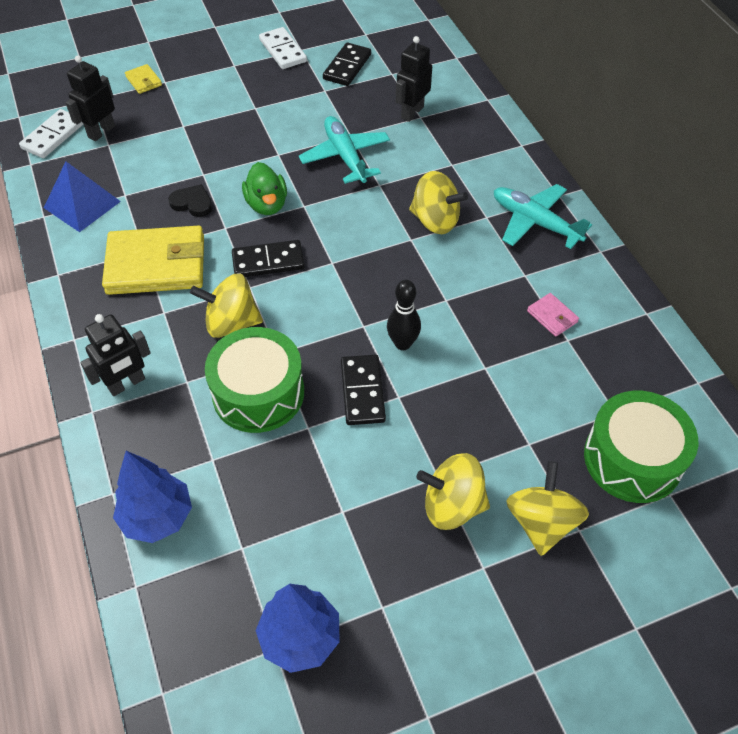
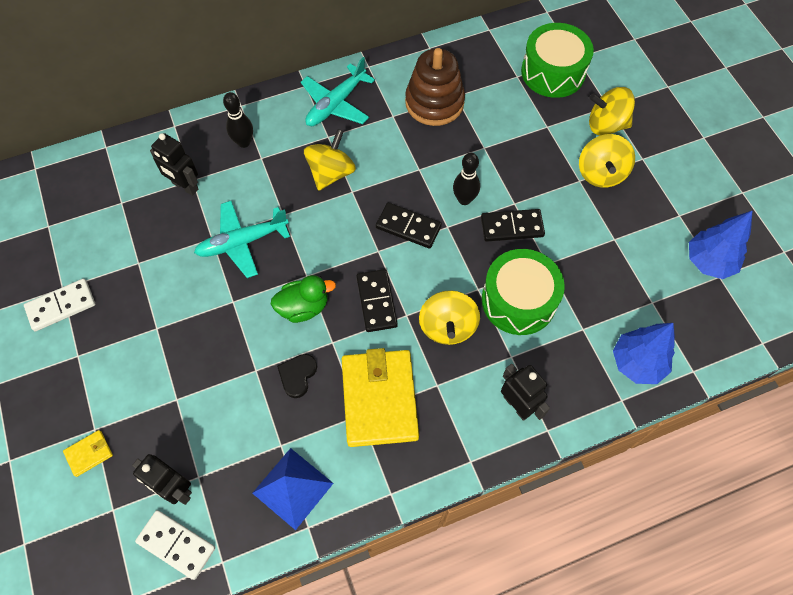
camera: 90 degrees left, 10 degrees up
black domino [323,43,371,86] -> black domino moved to [376,203,442,249]
pink wallet [527,293,579,337] -> brown stacking toy [405,48,465,126]
none -> black bowling pin [223,92,253,148]

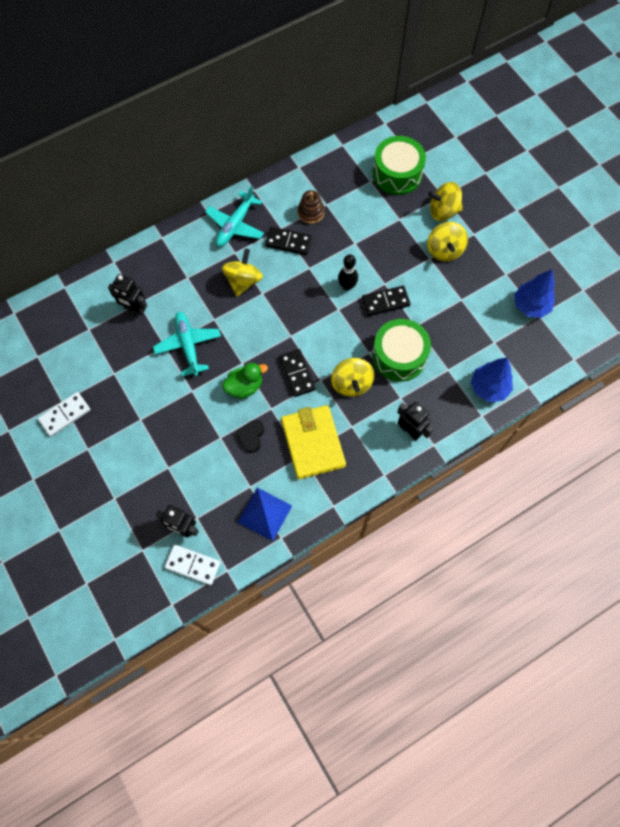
camera: 10 degrees left, 5 degrees up
yellow wallet [63,430,113,477] -> none
turquoise plane [194,201,290,278] -> turquoise plane turned 105 degrees clockwise [153,312,221,377]
black bowling pin [223,92,253,148] -> none
black domino [376,203,442,249] -> black domino moved to [265,227,312,255]
brown stacking toy [405,48,465,126] -> brown stacking toy [298,190,325,224], size x0.58

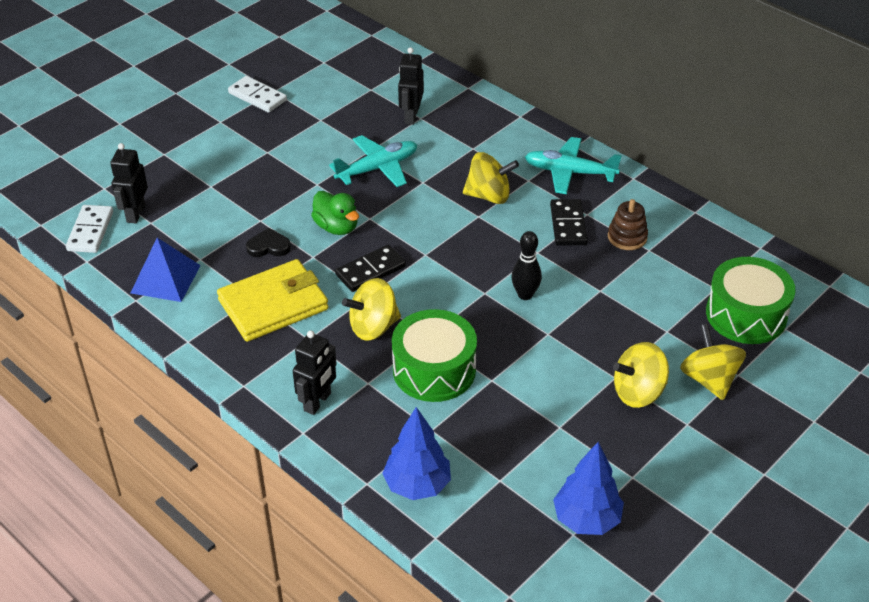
camera: 75 degrees right, 25 degrees down
black domino [362,286,411,316] -> none

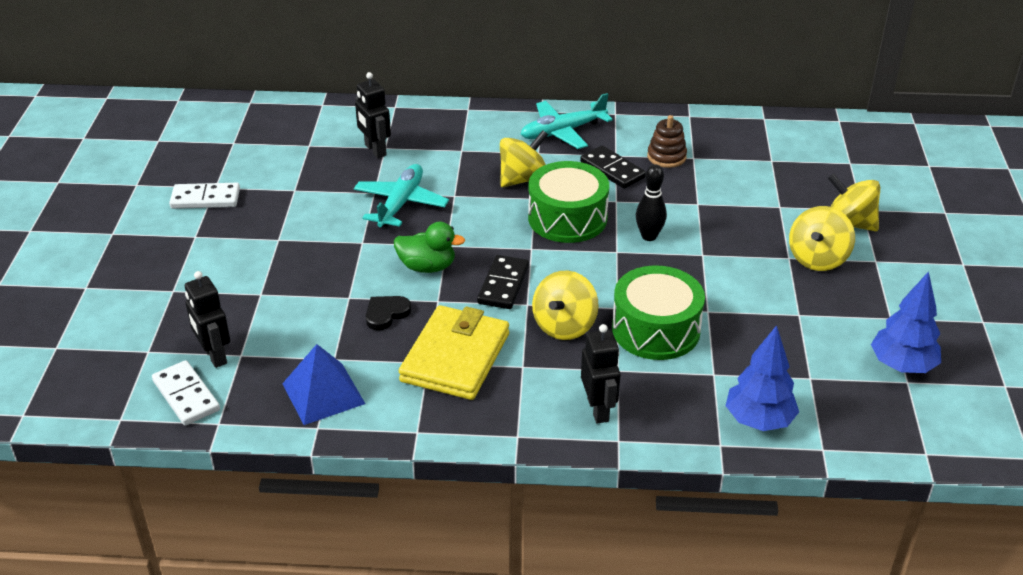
camera: 40 degrees left, 5 degrees down
green drum [706,257,795,344] -> green drum moved to [528,161,609,243]

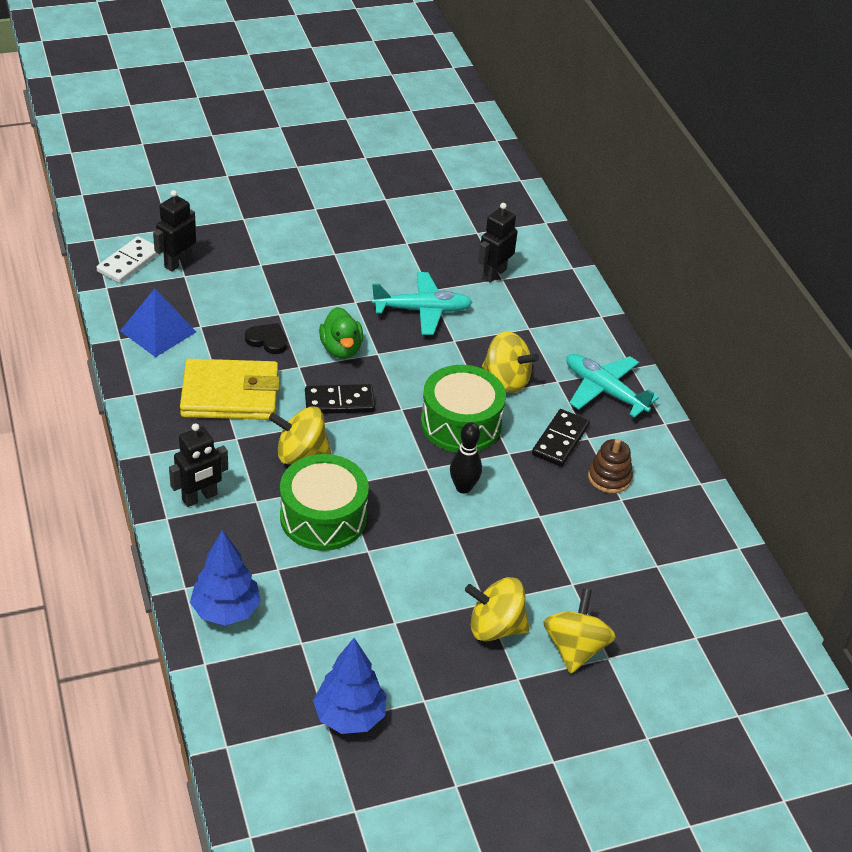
camera: 65 degrees right, 5 degrees up
white domino [169,183,240,209] -> none

